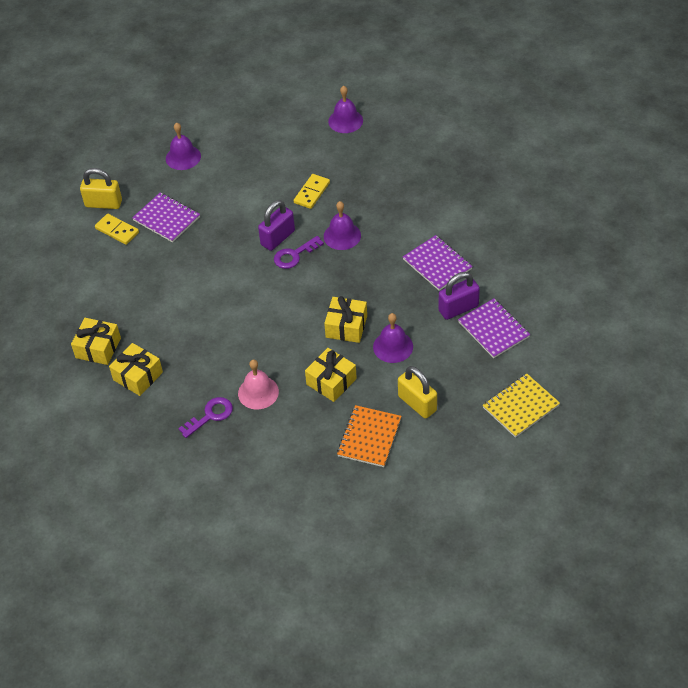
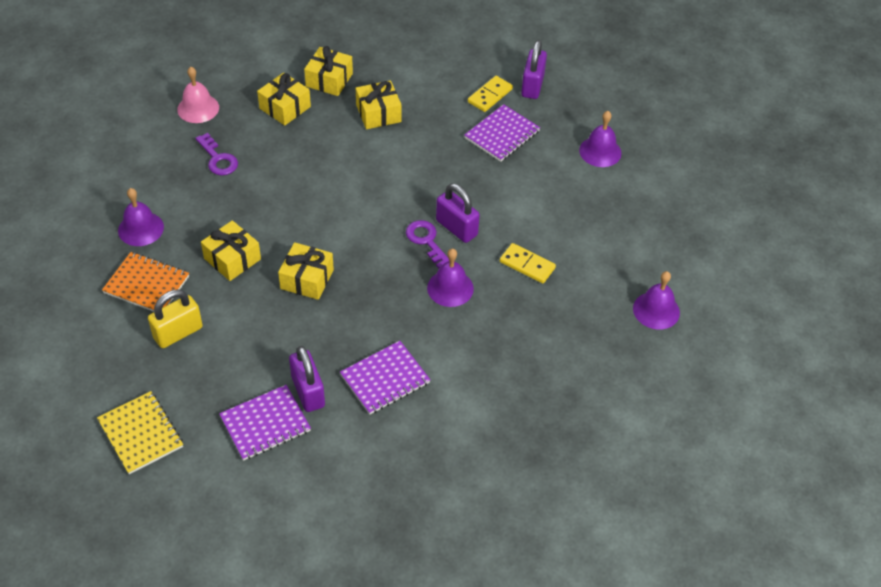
camera: 90 degrees right, 0 degrees up
yellow padlock [80,168,122,209] -> purple padlock [521,40,547,99]
pink bell [238,360,279,409] -> pink bell moved to [177,67,219,123]
purple bell [373,313,413,363] -> purple bell moved to [118,188,164,246]
none -> yellow gift [356,80,402,129]

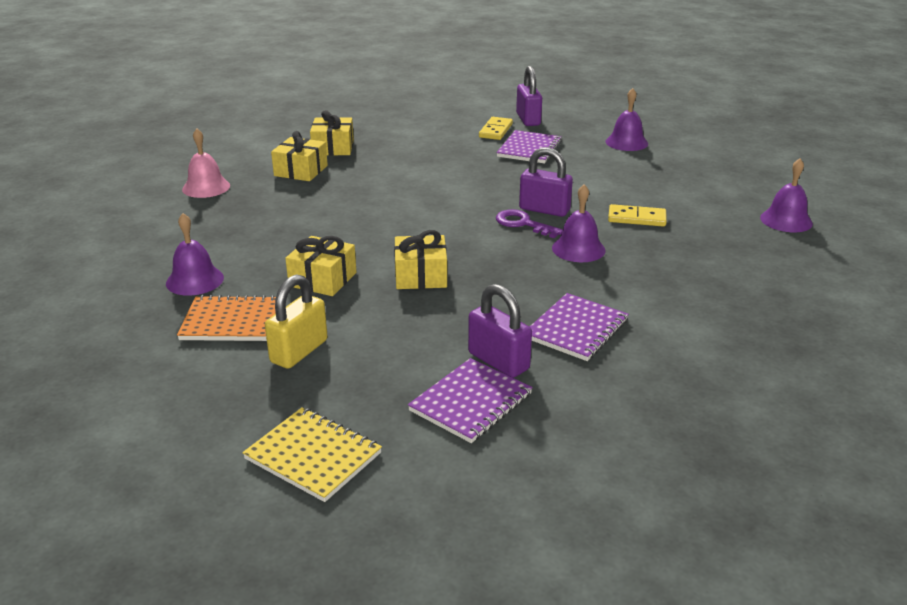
camera: 20 degrees left, 20 degrees down
purple key [195,133,238,175] -> none
yellow gift [356,80,402,129] -> none

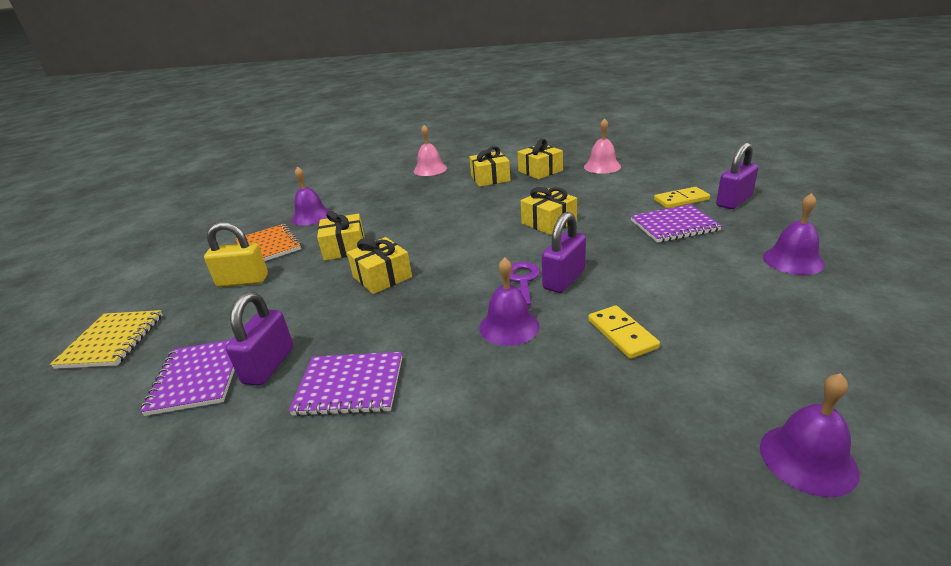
camera: 60 degrees right, 0 degrees up
purple notebook [408,358,533,443] -> purple notebook turned 75 degrees clockwise [140,340,235,416]
purple padlock [519,147,573,217] -> purple padlock turned 45 degrees clockwise [542,212,586,293]
none -> yellow gift [521,187,577,235]
none -> pink bell [584,118,621,174]

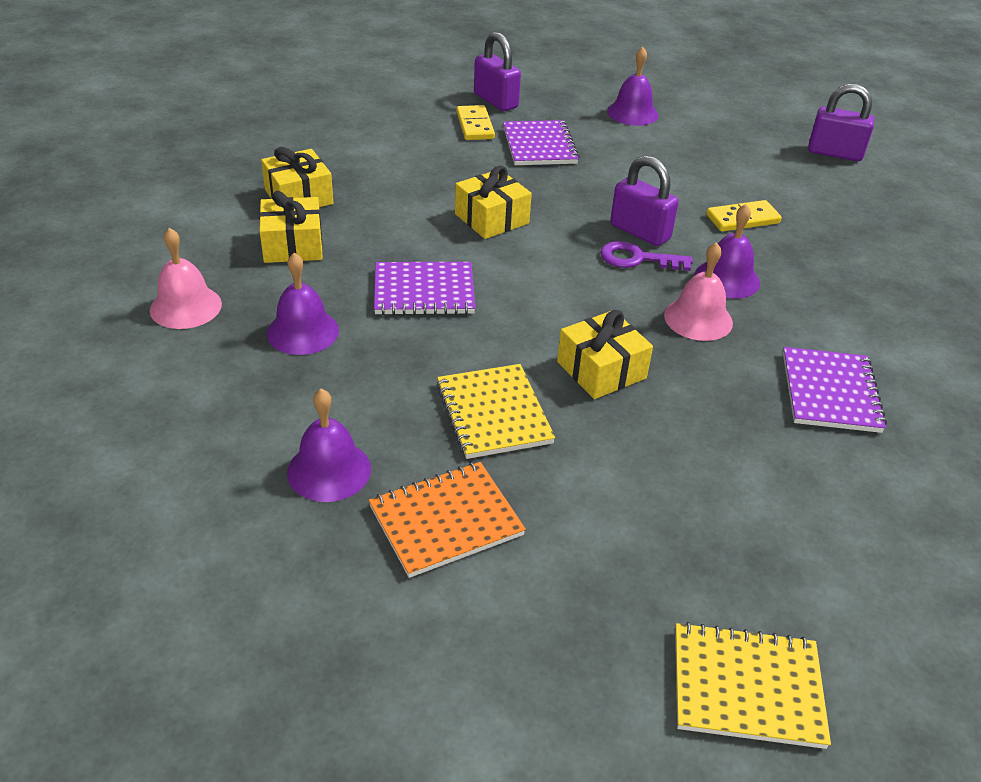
camera: 90 degrees left, 10 degrees up
purple notebook [140,340,235,416] -> purple notebook moved to [374,262,475,315]
yellow padlock [204,222,268,287] -> none
purple padlock [226,292,293,386] -> purple padlock moved to [808,84,874,161]
yellow gift [317,211,364,261] -> yellow notebook [436,364,555,459]
pink bell [584,118,621,174] -> pink bell moved to [664,242,733,341]
purple bell [760,373,860,497] -> purple bell moved to [267,252,339,355]

